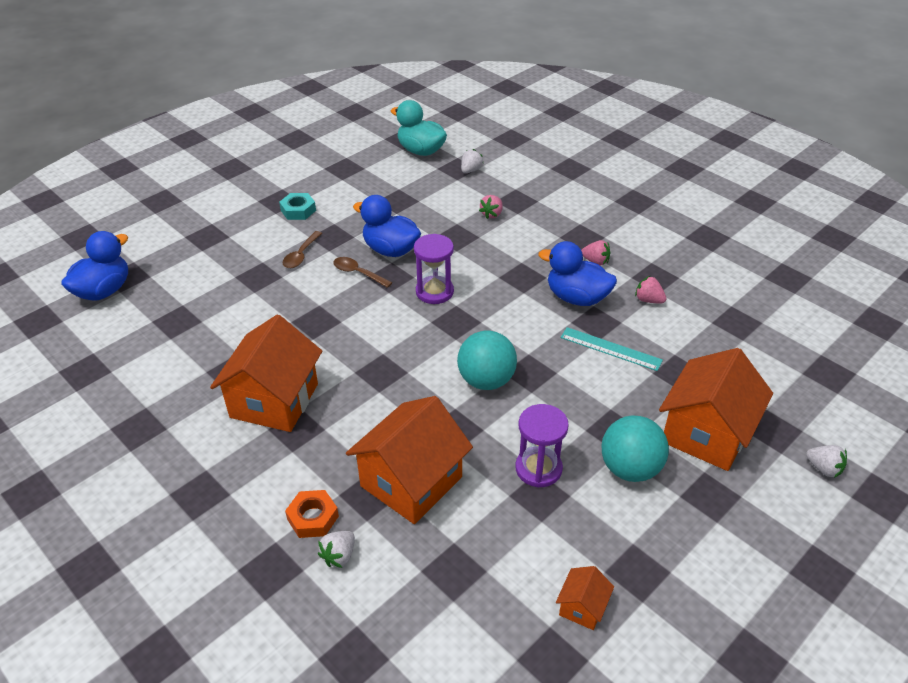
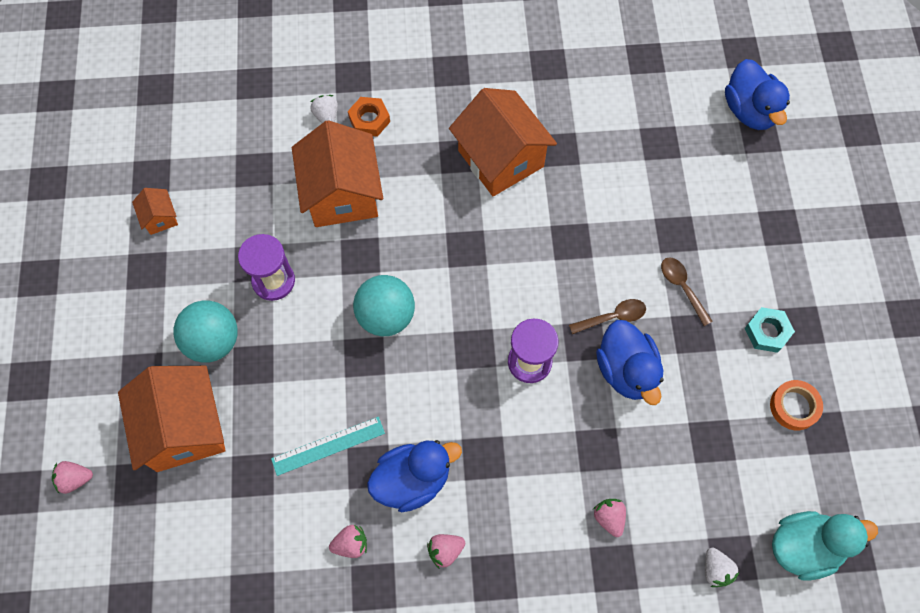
camera: 130 degrees right, 25 degrees up
blue duck [353,195,421,257] -> blue duck turned 90 degrees clockwise [596,320,663,405]
white strawberry [806,445,847,478] -> pink strawberry [52,461,93,494]
none -> orange tape [770,380,823,430]

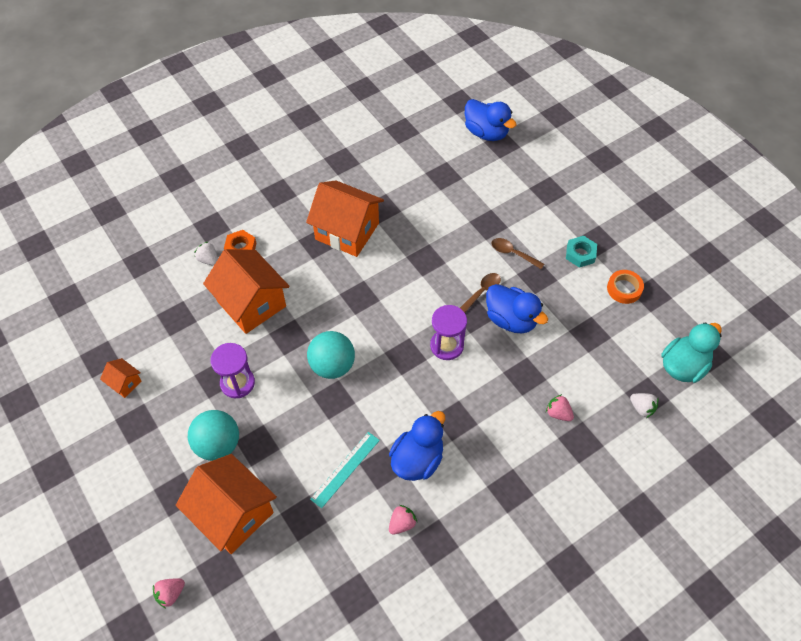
camera: 30 degrees left, 10 degrees down
pink strawberry [427,534,465,569] -> none

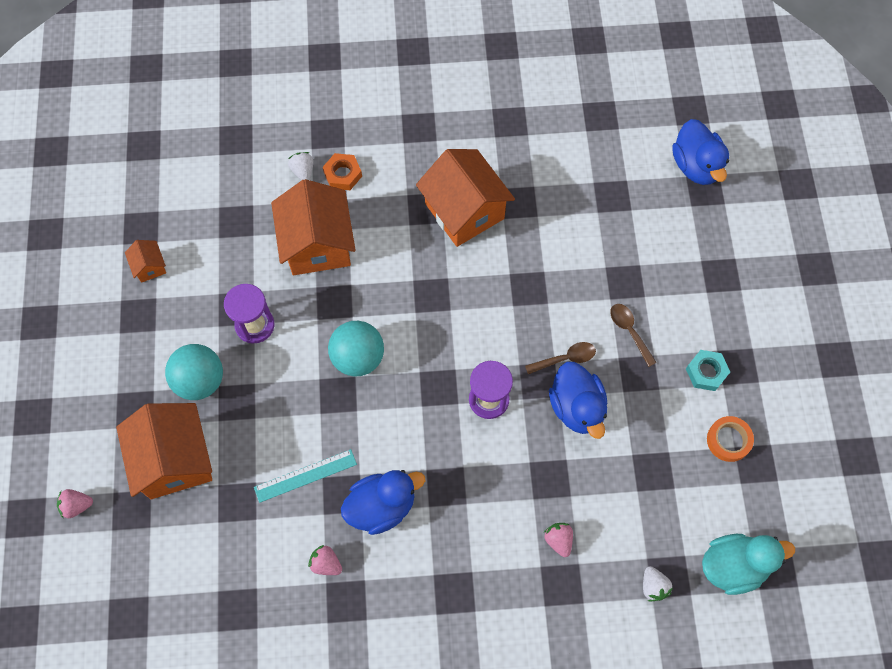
camera: 30 degrees right, 10 degrees up
pink strawberry [389,505,417,535] -> pink strawberry turned 135 degrees counterclockwise [308,545,342,575]

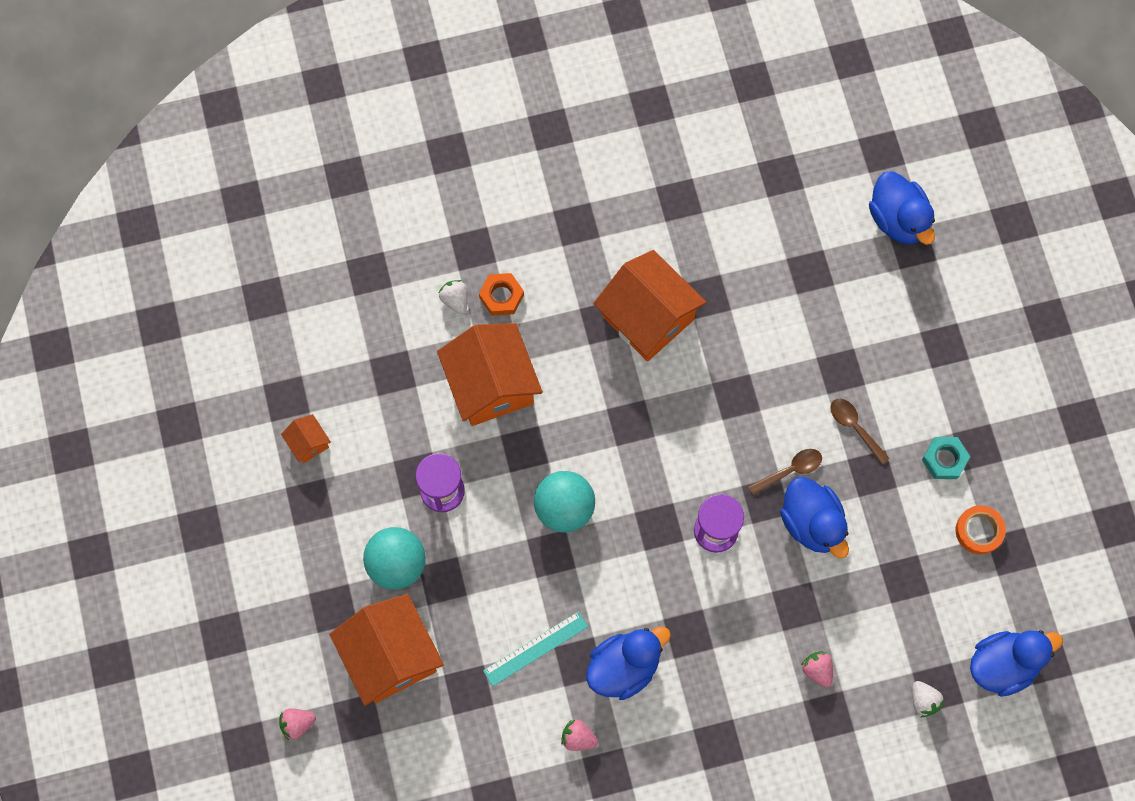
camera: 10 degrees left, 5 degrees up
turquoise duck [702,534,795,595] -> blue duck [970,630,1063,697]

